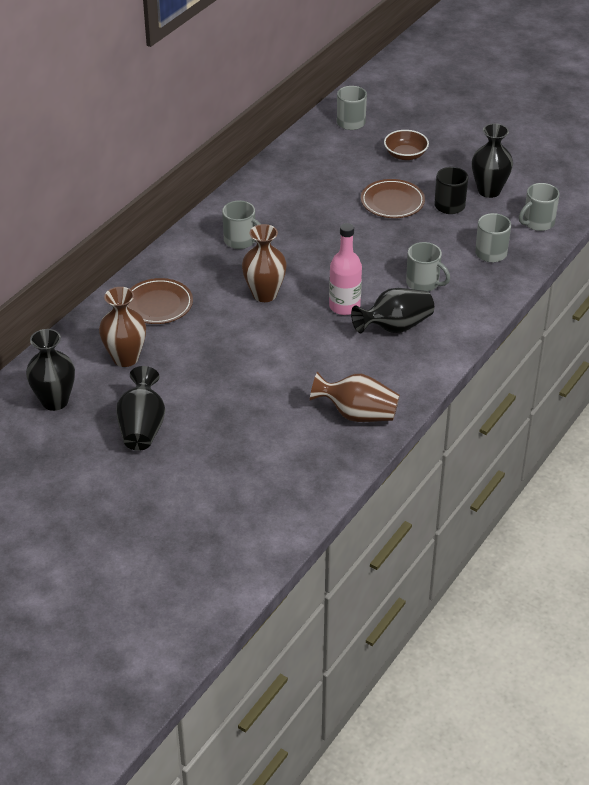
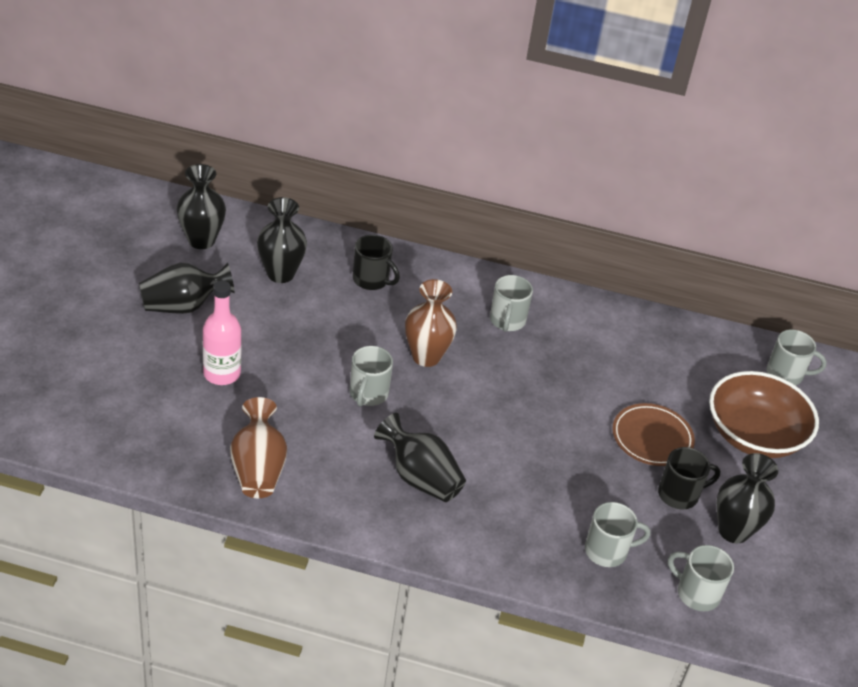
camera: 65 degrees right, 0 degrees up
brown vase [99,287,146,367] -> black vase [257,197,307,283]
brown plate [127,278,193,324] -> black mug [353,235,400,290]
pink bottle [329,223,362,315] -> pink bottle moved to [203,281,241,385]
brown bowl [384,130,429,160] -> brown bowl [709,371,819,458], size x1.84
grey mug [406,242,450,292] -> grey mug moved to [350,346,393,407]

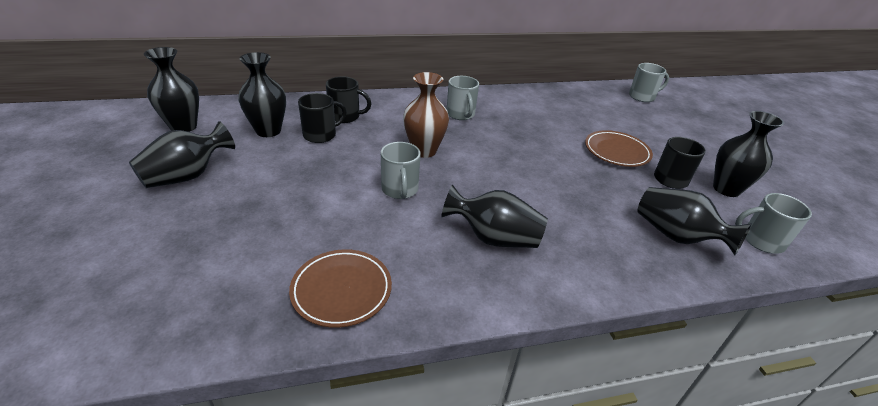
camera: 25 degrees left, 5 degrees down
pink bottle [203,281,241,385] -> none
brown vase [230,397,287,498] -> brown plate [289,249,392,328]
grey mug [585,502,651,567] -> black vase [637,187,752,255]
brown bowl [709,371,819,458] -> none
none -> black mug [298,93,347,143]

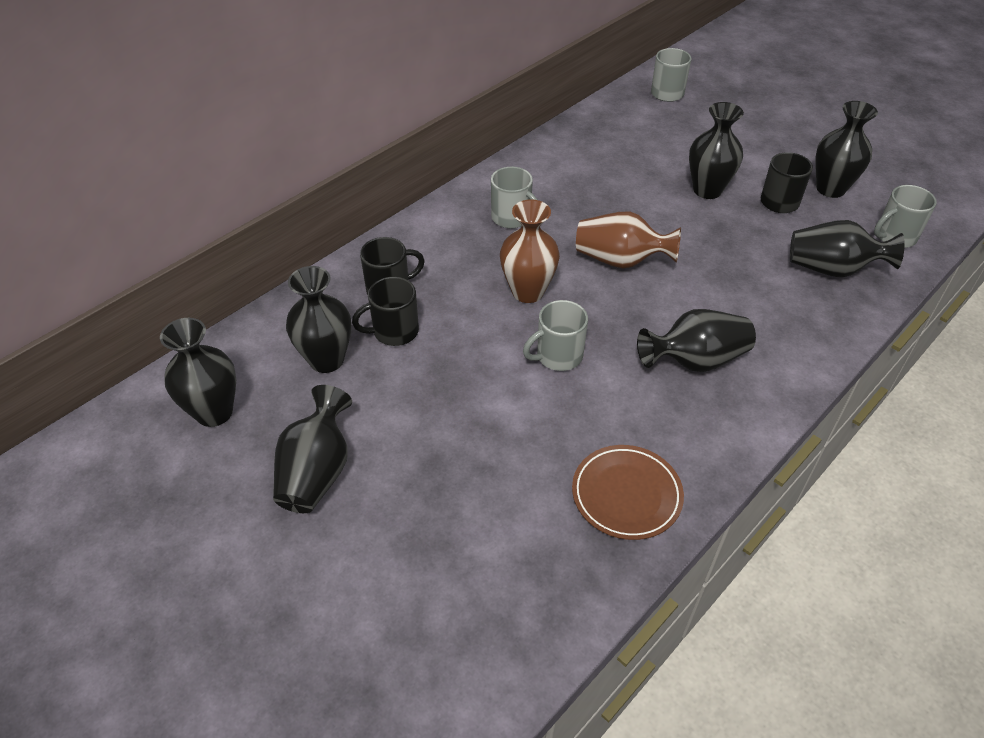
camera: 30 degrees left, 10 degrees up
black mug [298,93,347,143] -> black mug turned 135 degrees counterclockwise [352,277,419,346]
grey mug [381,142,421,199] -> grey mug turned 105 degrees clockwise [523,300,588,371]
brown plate [585,130,653,167] -> black vase [689,102,744,199]
none -> brown vase [576,212,681,269]

